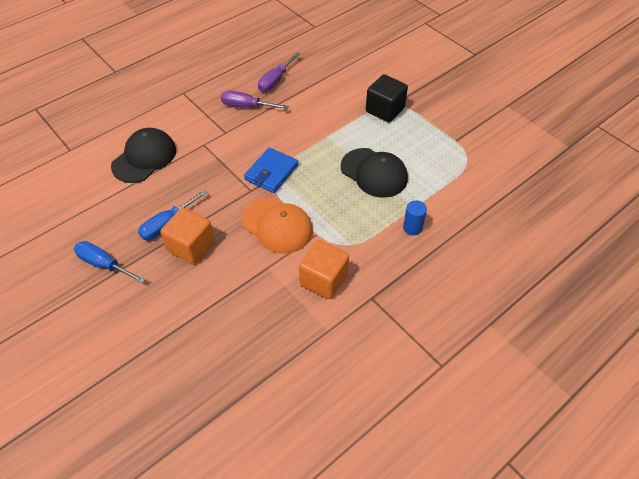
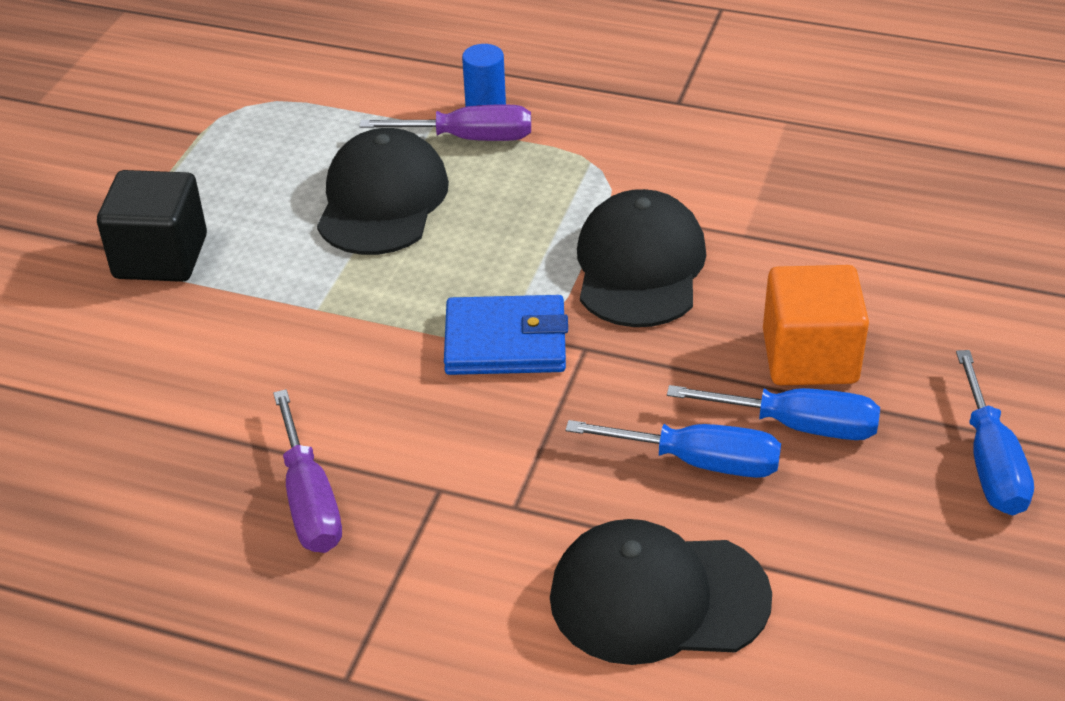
camera: 120 degrees left, 10 degrees down
orange cap [241,198,313,254] -> black cap [577,189,707,327]
purple screwdriver [258,52,300,92] -> purple screwdriver moved to [360,104,531,141]
orange cube [299,240,349,299] -> none
none -> blue screwdriver [566,420,781,478]

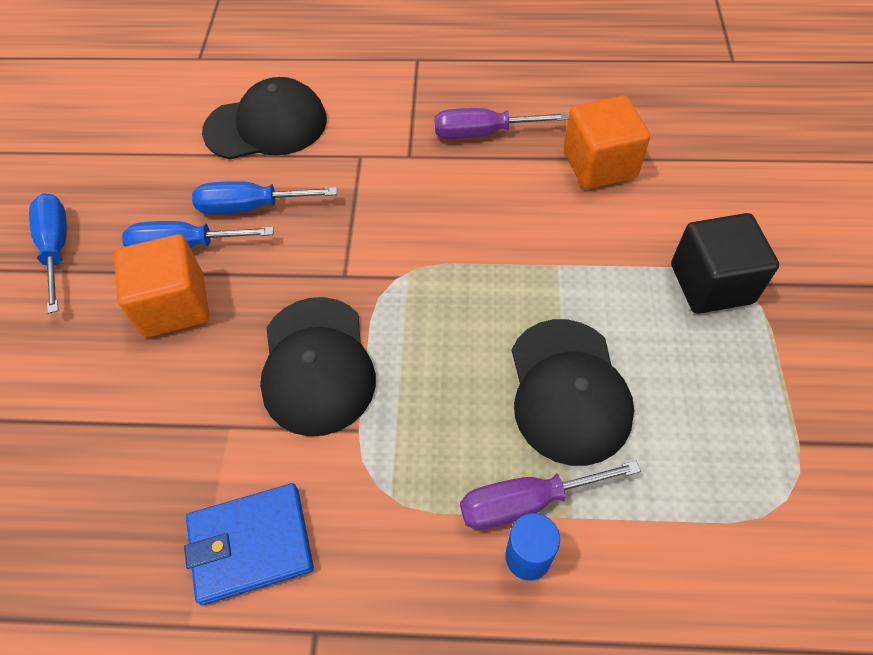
camera: 165 degrees right, 15 degrees up
purple screwdriver [273,389,342,553] -> purple screwdriver turned 60 degrees counterclockwise [434,108,569,139]
blue wallet [444,295,568,375] -> blue wallet moved to [184,483,314,605]
none -> orange cube [564,96,650,189]

